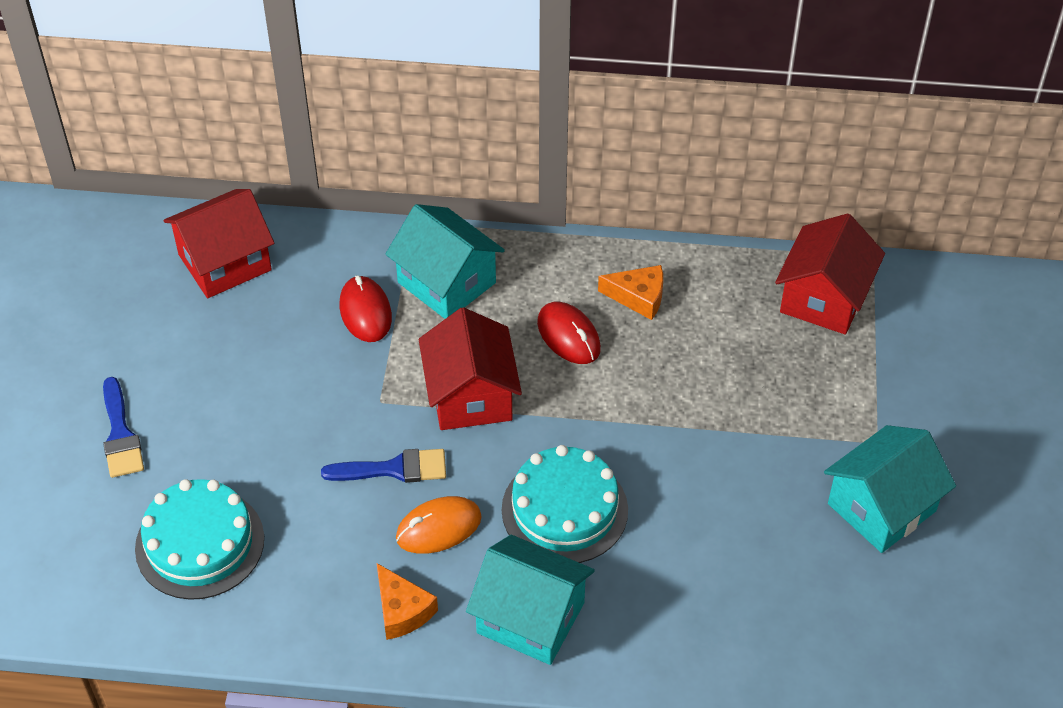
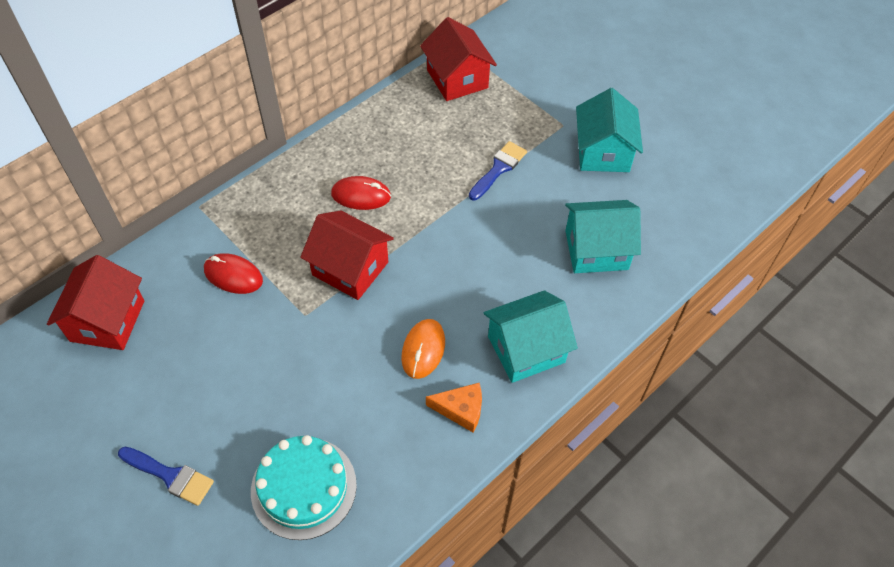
camera: 50 degrees left, 5 degrees up
blue brush [321,449,446,483] -> blue brush moved to [469,141,527,200]
turquoise house [386,204,505,319] -> turquoise house moved to [565,200,641,273]
turquoise cake [502,445,628,563] -> none
orange cheese [598,265,663,320] -> none

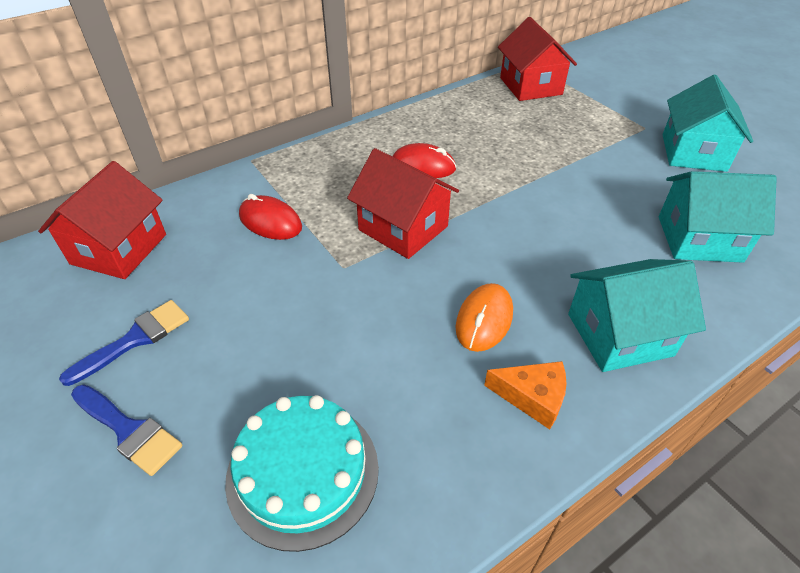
camera: 10 degrees right, 10 degrees down
blue brush [469,141,527,200] -> blue brush moved to [59,300,189,386]

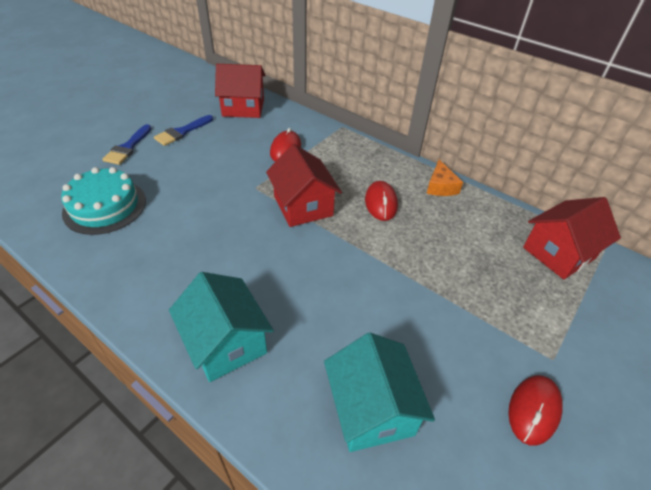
camera: 70 degrees right, 0 degrees up
blue brush [59,300,189,386] -> blue brush turned 105 degrees clockwise [154,115,213,146]
red house [347,148,459,259] -> red house turned 45 degrees counterclockwise [266,144,342,227]
orange mouse [455,283,513,352] -> none
orange cheese [484,361,566,430] -> orange cheese moved to [426,159,463,196]
turquoise house [662,75,753,172] -> red mouse [508,375,563,446]

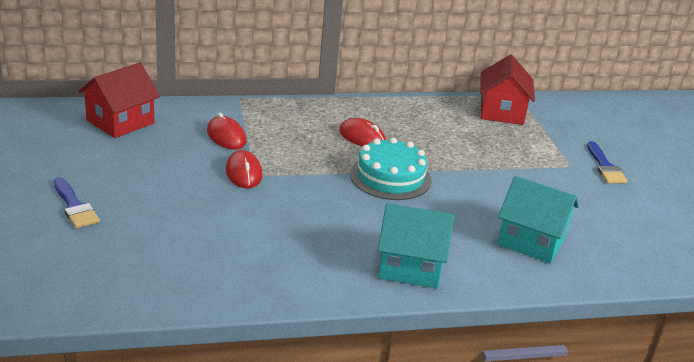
camera: 50 degrees left, 15 degrees down
turquoise cake [61,167,146,235] -> turquoise cake moved to [350,137,431,200]
blue brush [154,115,213,146] -> blue brush moved to [587,141,627,183]
red house [266,144,342,227] -> none
orange cheese [426,159,463,196] -> none
red mouse [508,375,563,446] -> red mouse moved to [226,150,263,188]

